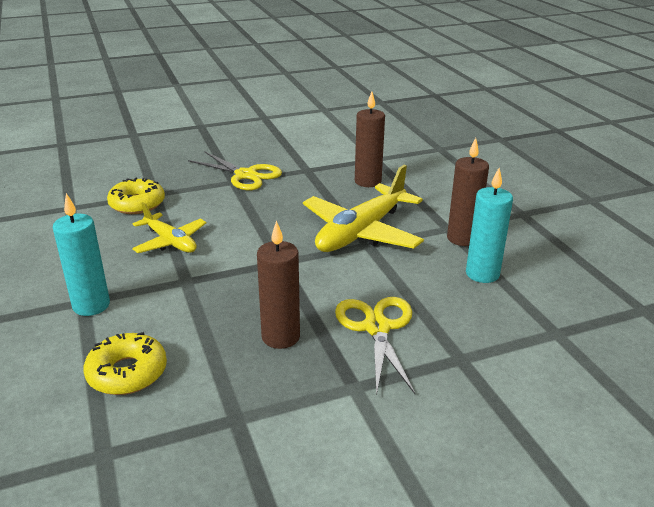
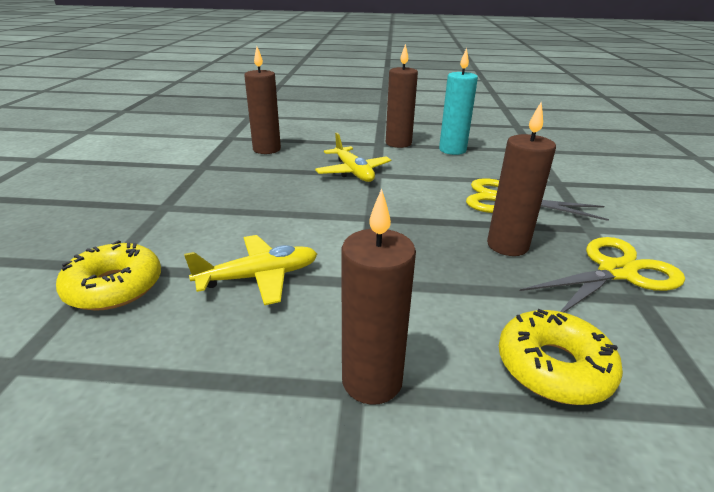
camera: 65 degrees left, 0 degrees up
turquoise candle [53,193,110,316] -> brown candle [341,189,416,405]
yellow scissors [188,152,282,190] -> yellow scissors moved to [520,237,685,313]
yellow plane [303,165,424,252] -> yellow plane [315,133,391,182], size x0.58

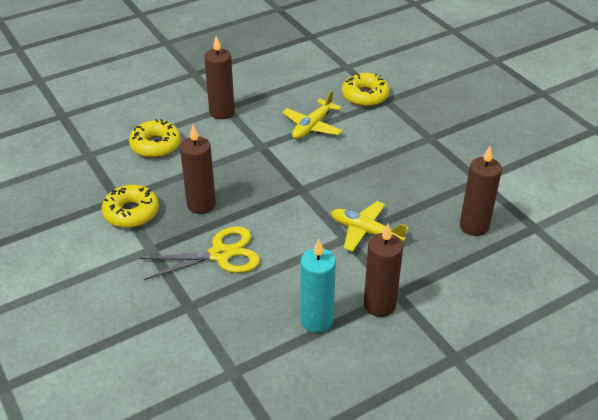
camera: 145 degrees right, 10 degrees up
yellow scissors [520,237,685,313] -> yellow donut [102,185,159,228]

